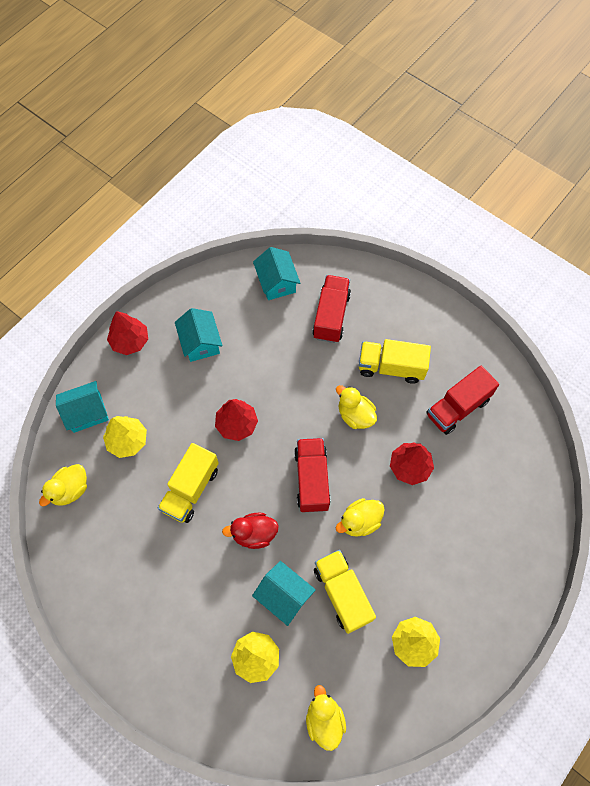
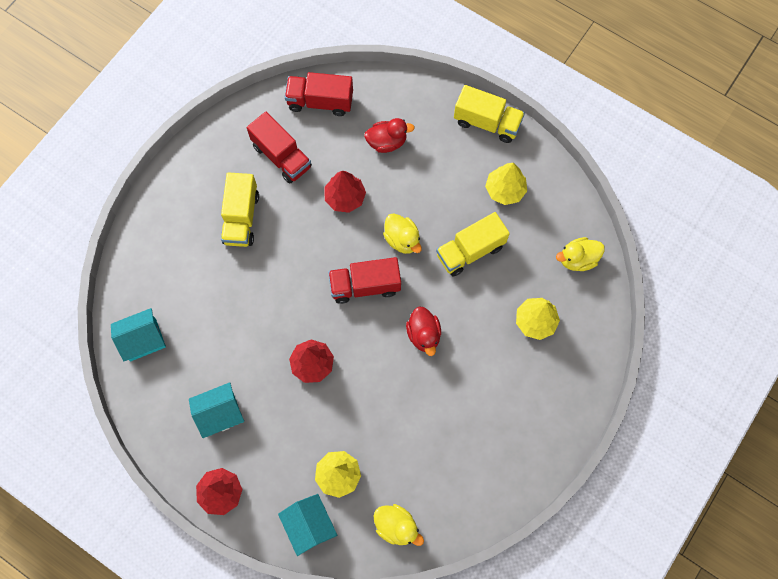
camera: 95 degrees left, 5 degrees up
yellow truck [158,443,219,523] -> yellow truck moved to [454,85,525,143]
turquoise house [252,561,316,626] -> none
red truck [313,275,351,343] -> red truck moved to [285,72,353,116]
yellow duck [336,385,377,429] -> none
none -> red duck [364,118,415,153]

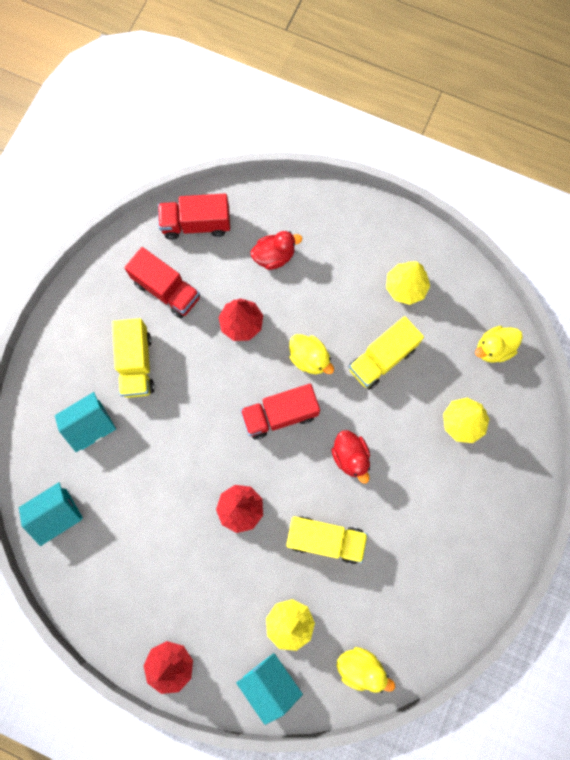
camera: 10 degrees left, 5 degrees up
turquoise house [189,382,244,438] -> turquoise house moved to [55,392,116,452]
yellow truck [454,85,525,143] -> yellow truck moved to [286,516,368,564]

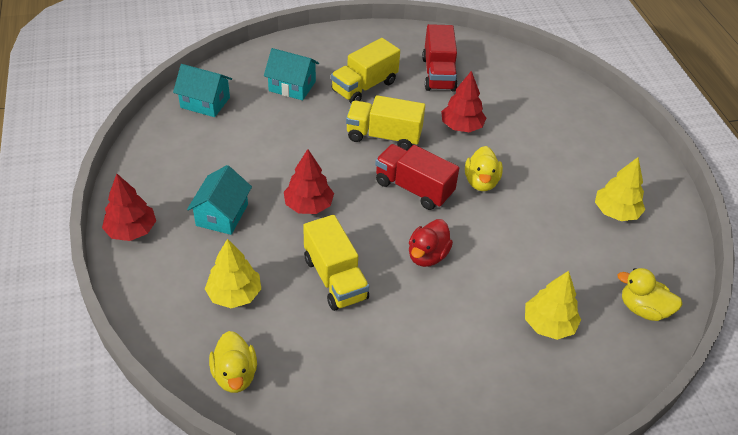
camera: 50 degrees right, 30 degrees down
red truck [158,194,230,240] -> none
turquoise house [236,653,303,725] -> turquoise house moved to [187,165,252,235]
red duck [251,231,302,270] -> none
yellow truck [349,316,424,390] -> yellow truck moved to [346,95,425,151]

